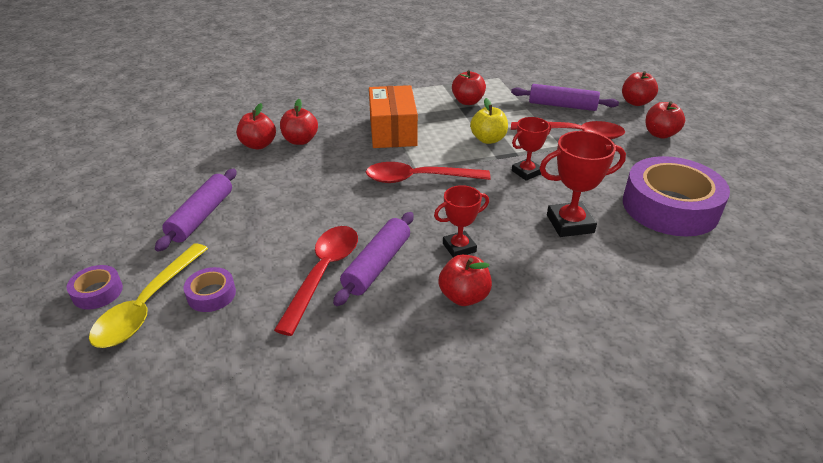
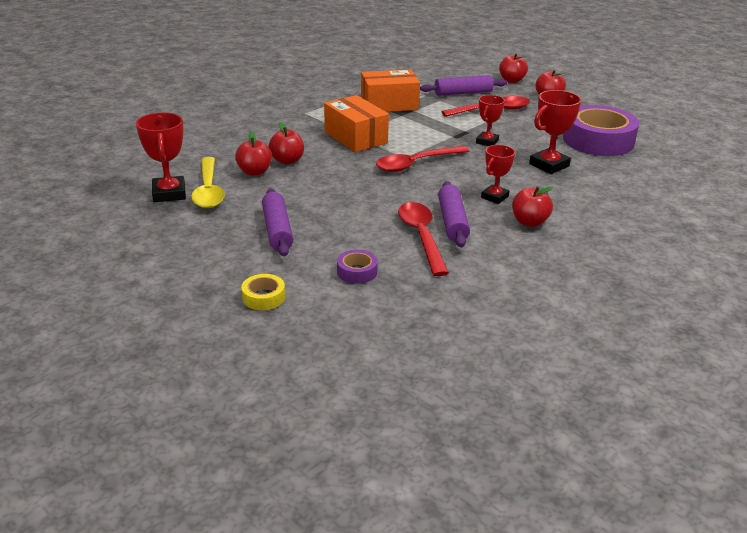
camera: 30 degrees left, 5 degrees down
purple tape [67,265,123,310] -> yellow tape [241,274,285,310]
yellow spoon [89,244,208,348] -> yellow spoon moved to [191,157,225,208]
red apple [452,70,486,105] -> orange box [361,69,420,112]
yellow apple [470,98,508,144] -> none
none -> red trophy [136,112,186,202]

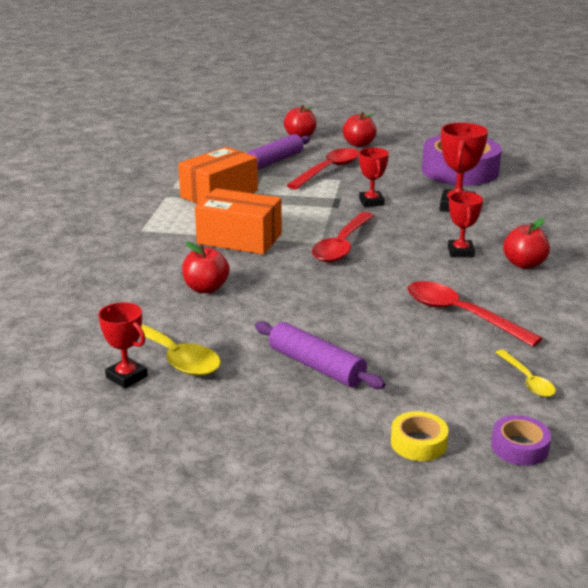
camera: 35 degrees left, 5 degrees down
red trophy [136,112,186,202] -> red trophy [98,302,148,388], size x0.66
red apple [235,131,272,176] -> none
purple tape [337,250,378,284] -> purple tape moved to [491,415,551,466]
purple rolling pin [438,181,470,247] -> none
none -> yellow spoon [495,350,556,397]

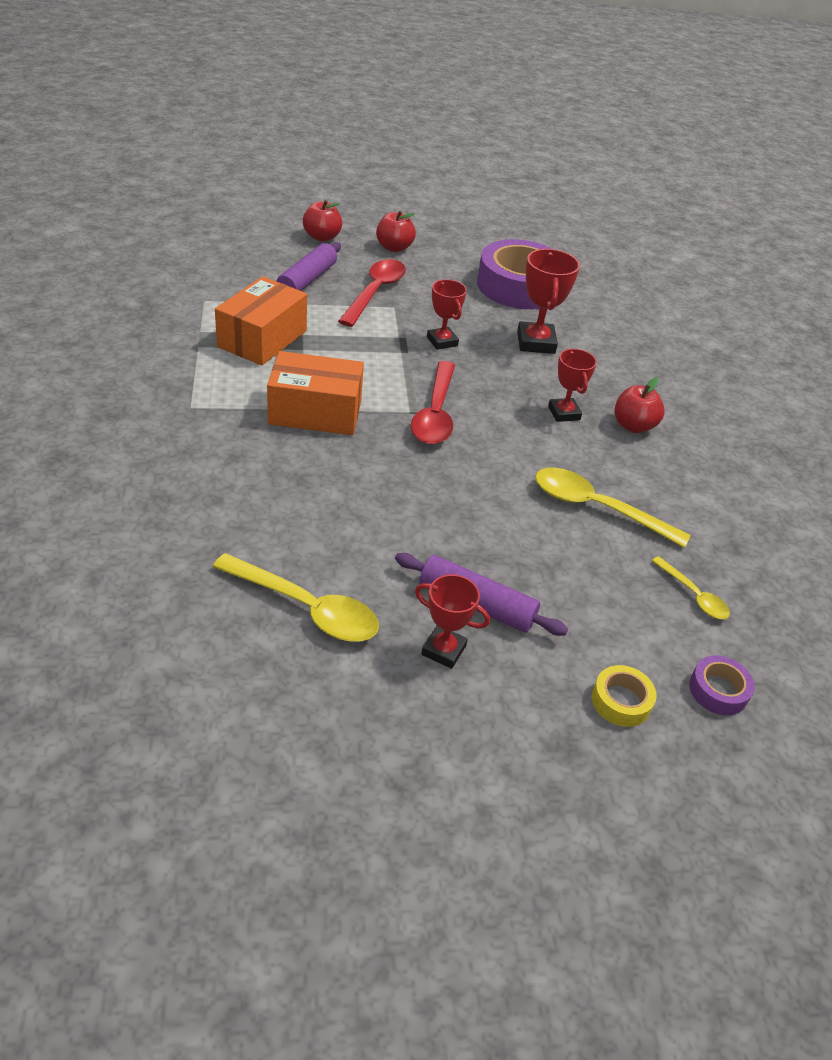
camera: 20 degrees left, 15 degrees up
red trophy [98,302,148,388] -> red trophy moved to [415,574,490,669]
red apple [182,242,229,293] -> none
red spoon [407,281,542,347] -> yellow spoon [535,468,691,548]

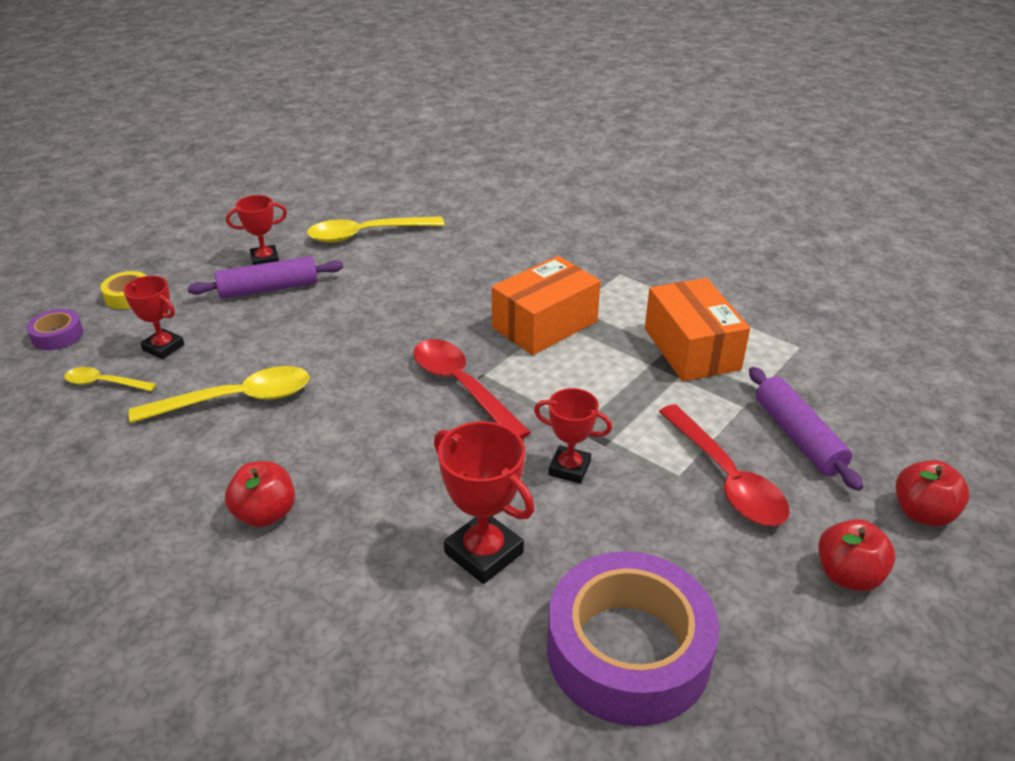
camera: 140 degrees right, 5 degrees down
red trophy [548,349,597,422] -> red trophy moved to [123,276,184,359]

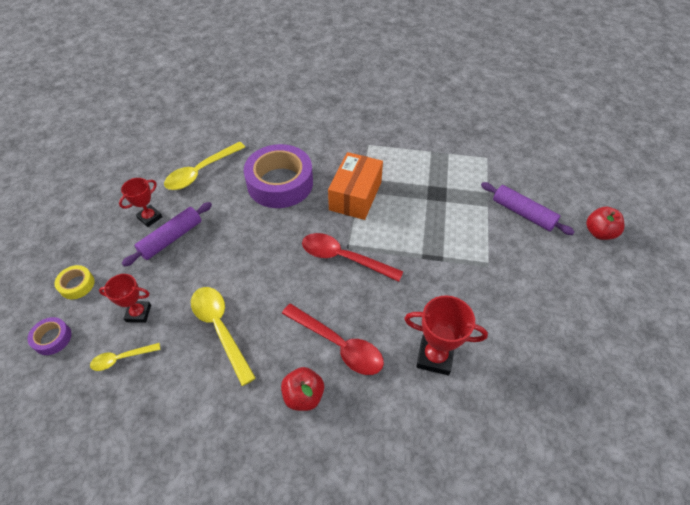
camera: 30 degrees left, 15 degrees up
yellow spoon [129,366,309,423] -> yellow spoon turned 75 degrees counterclockwise [191,287,256,386]
red trophy [534,388,612,484] -> none
purple tape [547,551,719,726] -> purple tape moved to [244,144,313,208]
orange box [645,278,750,381] -> none
red spoon [659,404,789,526] -> red spoon moved to [282,303,384,375]
red apple [818,519,896,591] -> none

